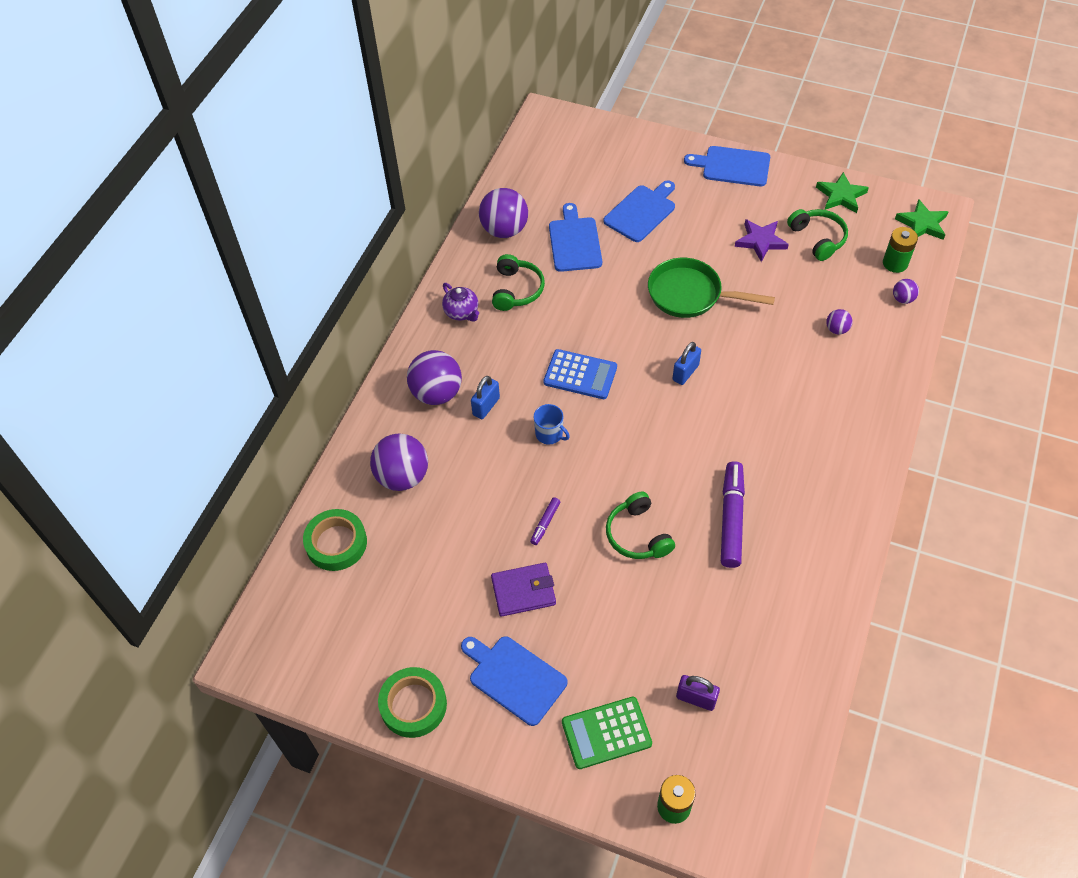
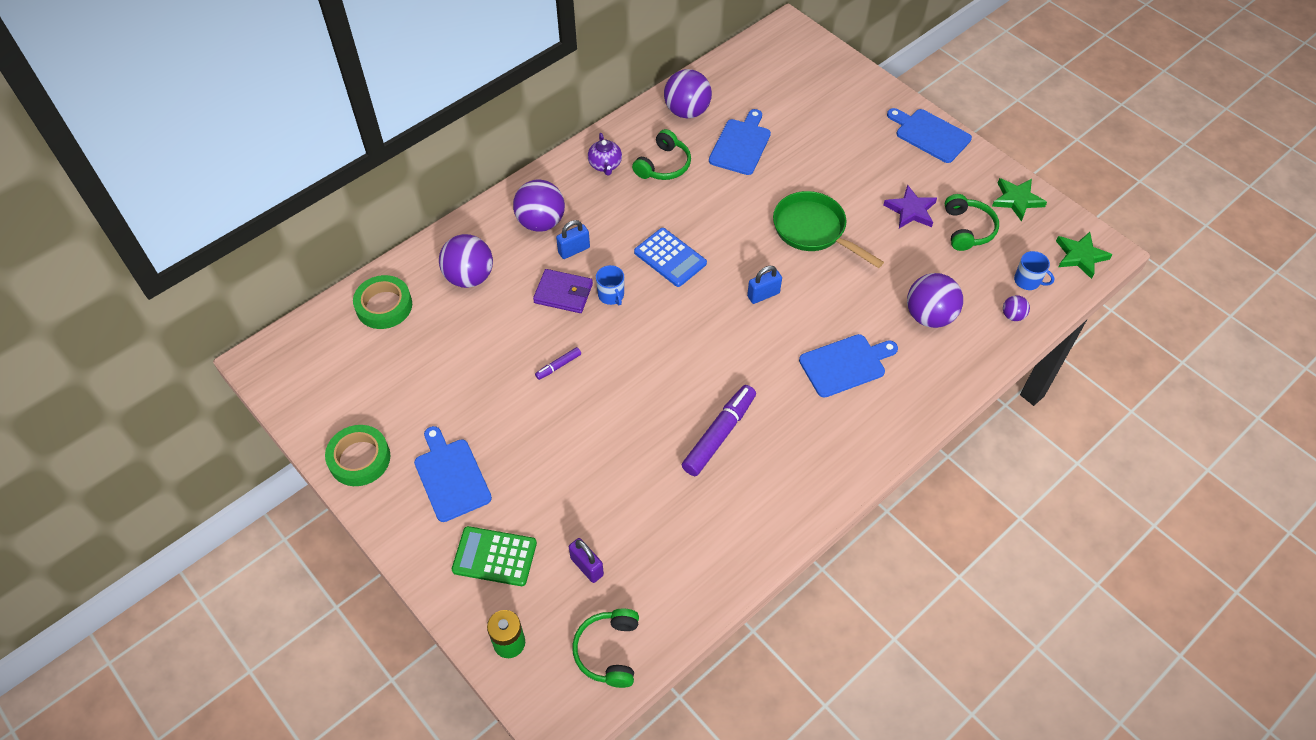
camera: 25 degrees right, 0 degrees up
purple wallet [491,563,556,617] -> purple wallet moved to [533,269,593,313]
blue cutting board [603,180,675,242] -> blue cutting board moved to [799,334,898,398]
green headphones [606,491,675,559] -> green headphones moved to [572,609,639,688]
purple ball [826,309,853,335] -> purple ball [907,273,963,328], size x2.09
green battery [883,227,918,273] -> blue mug [1014,251,1055,290]

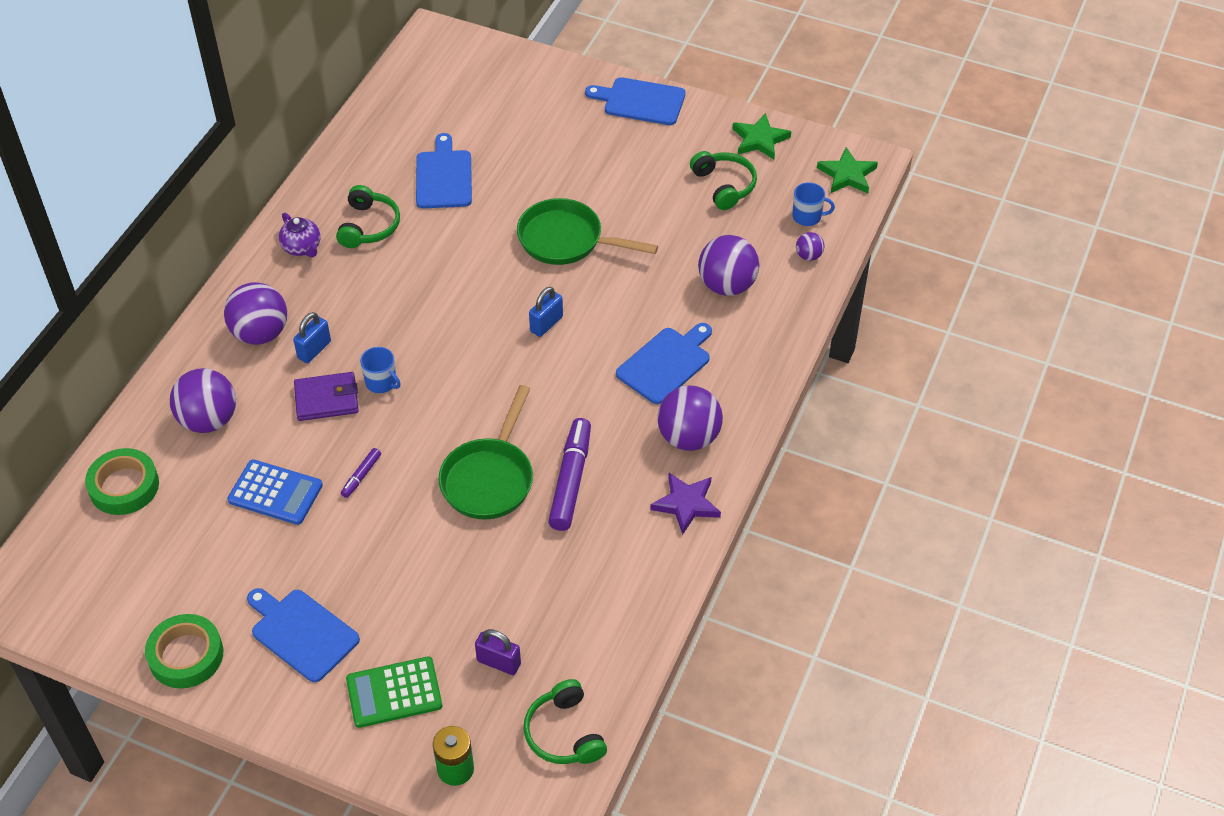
camera: 25 degrees left, 5 degrees down
blue calculator [634,228,707,287] -> blue calculator moved to [227,459,323,525]
purple ball [664,69,712,118] -> purple ball moved to [657,385,723,451]
purple star [883,185,937,228] -> purple star moved to [650,473,721,535]
none -> green pan [438,385,533,520]

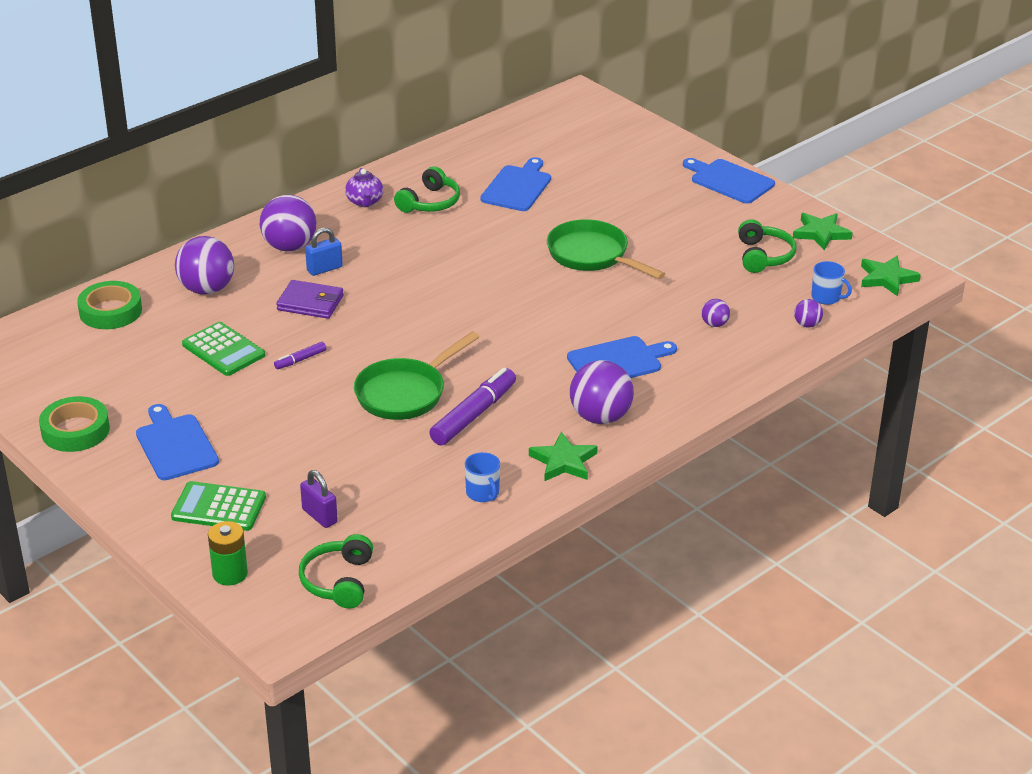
camera: 25 degrees right, 15 degrees down
blue calculator [227,459,323,525] -> green calculator [182,322,265,376]
blue mug [360,347,401,393] -> blue mug moved to [465,452,500,502]
blue padlock [529,287,563,337] -> none
purple star [650,473,721,535] -> green star [529,432,598,481]
purple ball [698,235,759,296] -> purple ball [701,299,730,327], size x0.48

